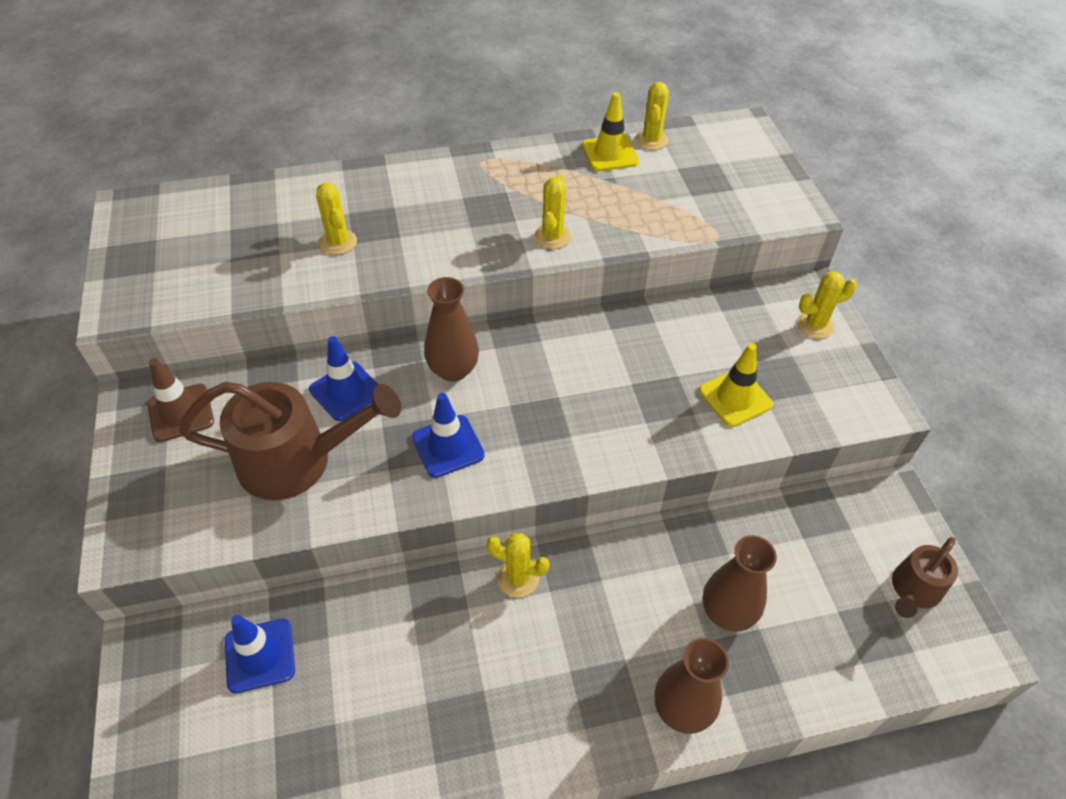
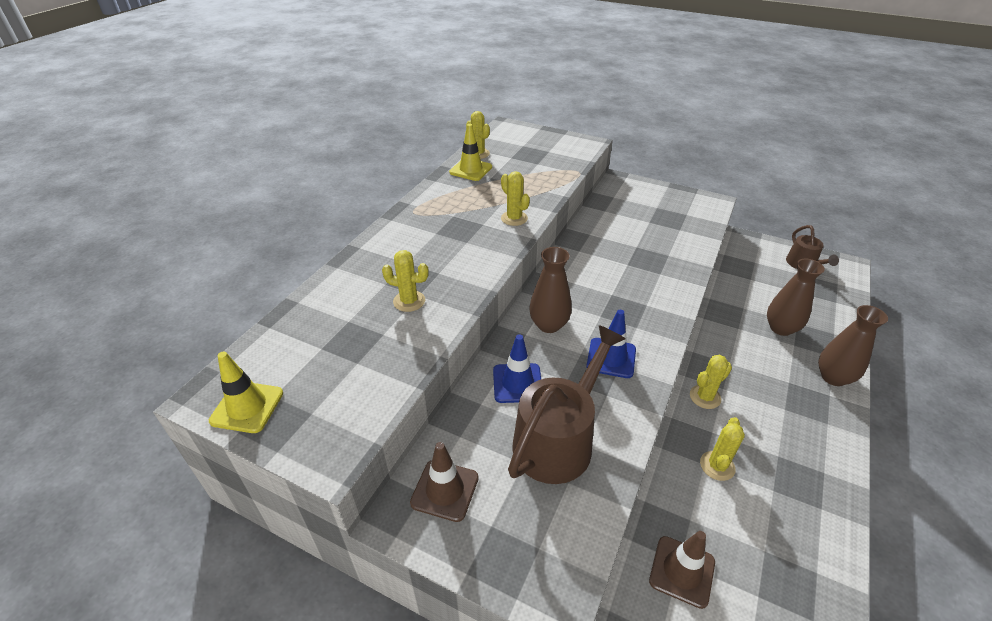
camera: 50 degrees left, 10 degrees down
blue traffic cone [225,615,295,693] -> brown traffic cone [649,531,715,609]
yellow traffic cone [699,343,773,427] -> yellow traffic cone moved to [209,351,283,433]
yellow cactus [797,271,857,339] -> yellow cactus moved to [700,417,745,481]

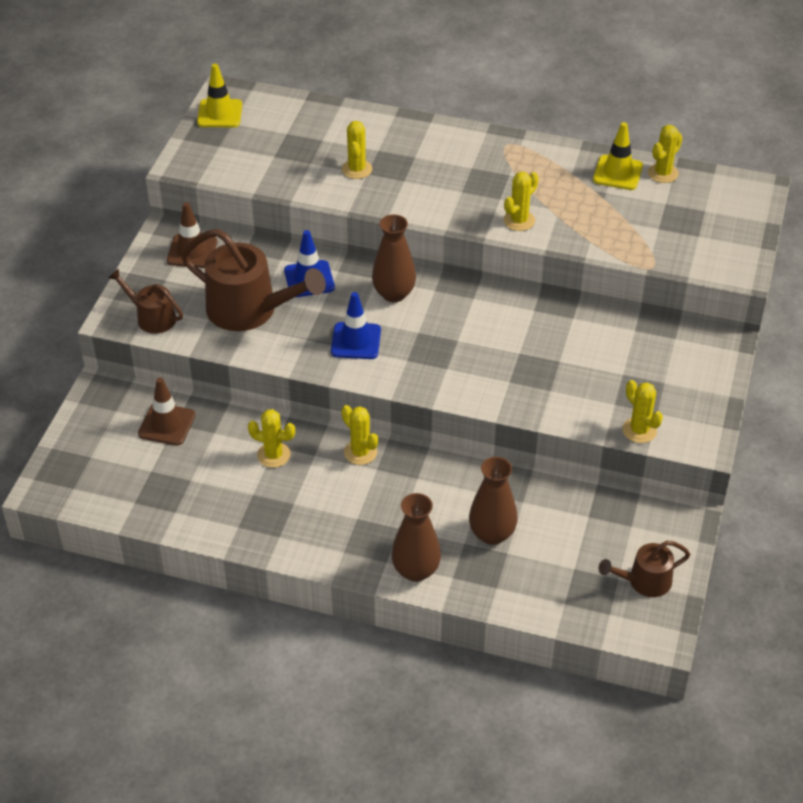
camera: 80 degrees right, 5 degrees up
none -> brown watering can [108,268,183,334]
none -> yellow cactus [622,380,663,443]

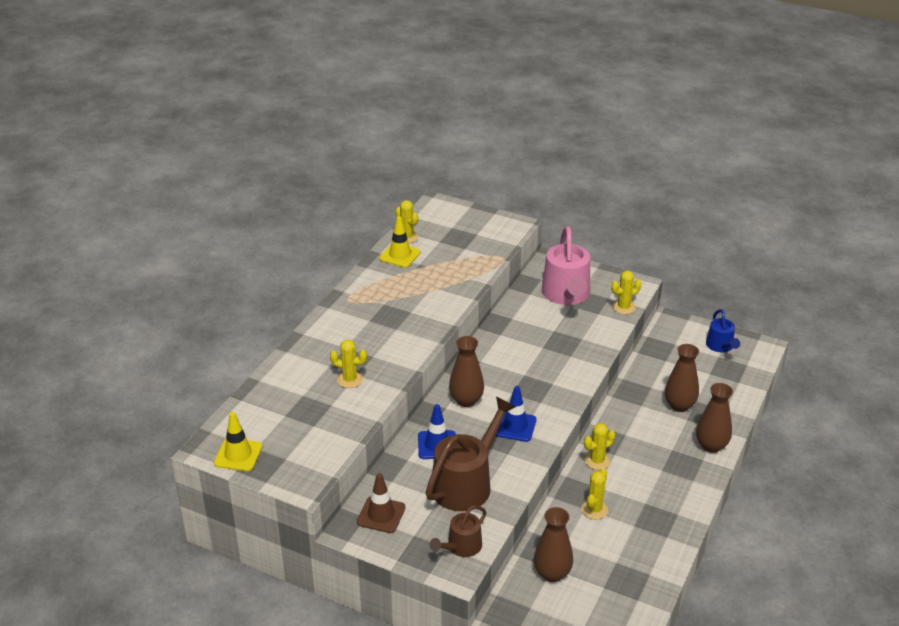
camera: 80 degrees left, 10 degrees down
brown traffic cone [138,378,195,446] -> brown vase [534,507,573,582]
yellow cactus [504,172,539,231] -> none
brown watering can [598,541,690,597] -> blue watering can [706,309,740,352]
none -> pink watering can [542,226,590,305]

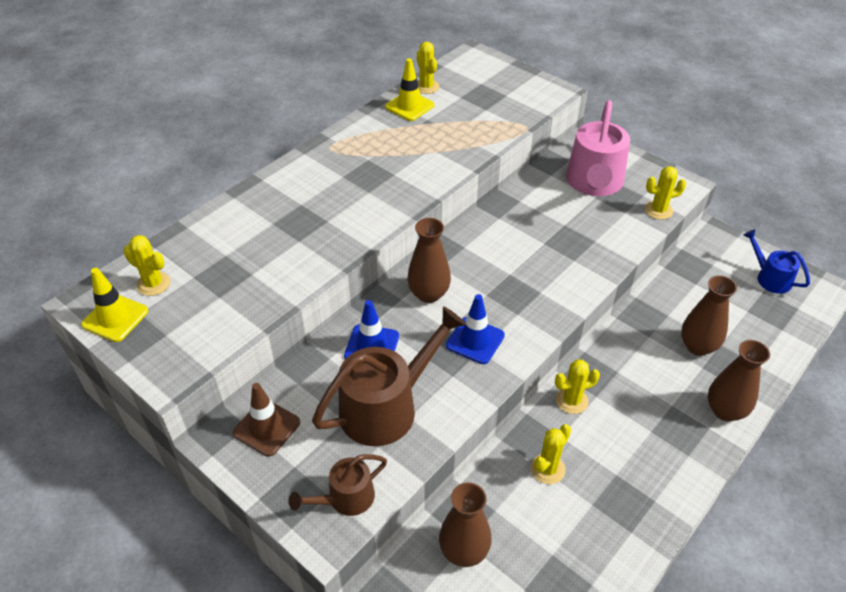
camera: 15 degrees right, 10 degrees up
yellow cactus [330,340,367,388] -> yellow cactus moved to [123,235,170,296]
blue watering can [706,309,740,352] -> blue watering can turned 135 degrees clockwise [744,229,810,294]

